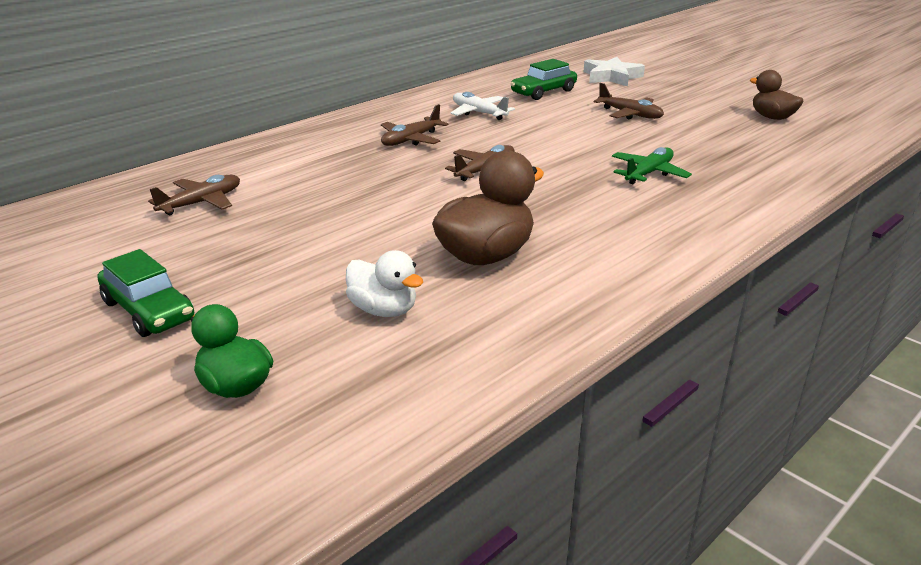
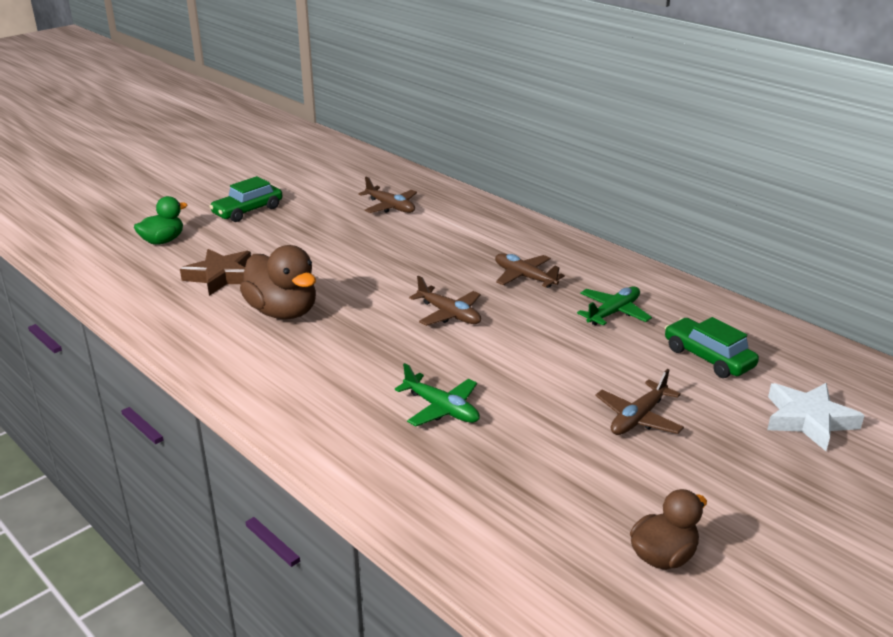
camera: 90 degrees right, 0 degrees up
white duck [346,250,423,317] -> brown star [180,249,251,296]
white plane [450,92,515,120] -> green plane [577,286,652,326]

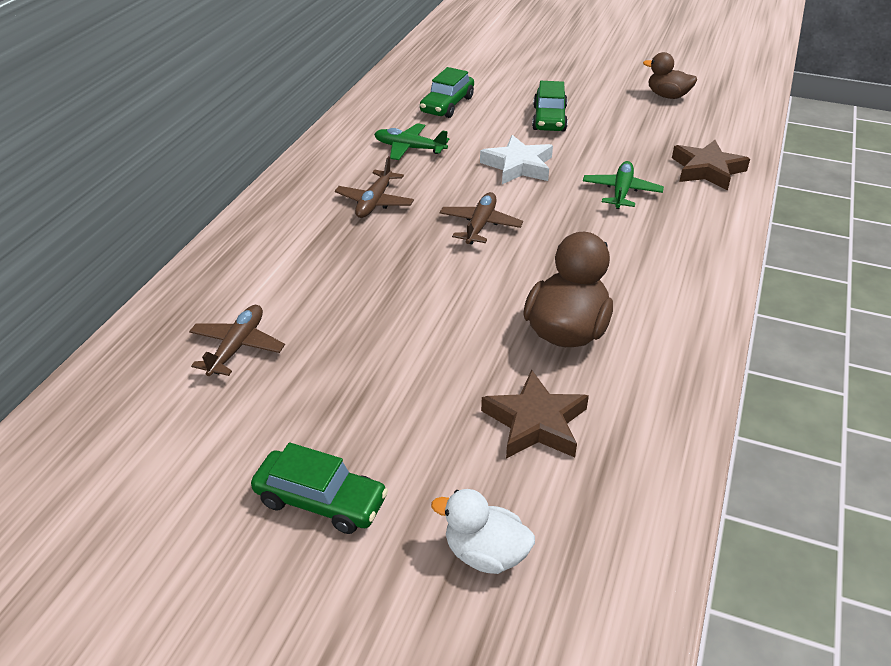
camera: 115 degrees left, 10 degrees up
green duck [134,196,187,245] -> white duck [431,489,535,574]
brown plane [595,369,684,435] -> green car [532,81,568,131]
white star [767,383,865,451] -> white star moved to [480,135,553,184]
none -> brown star [672,140,750,191]

